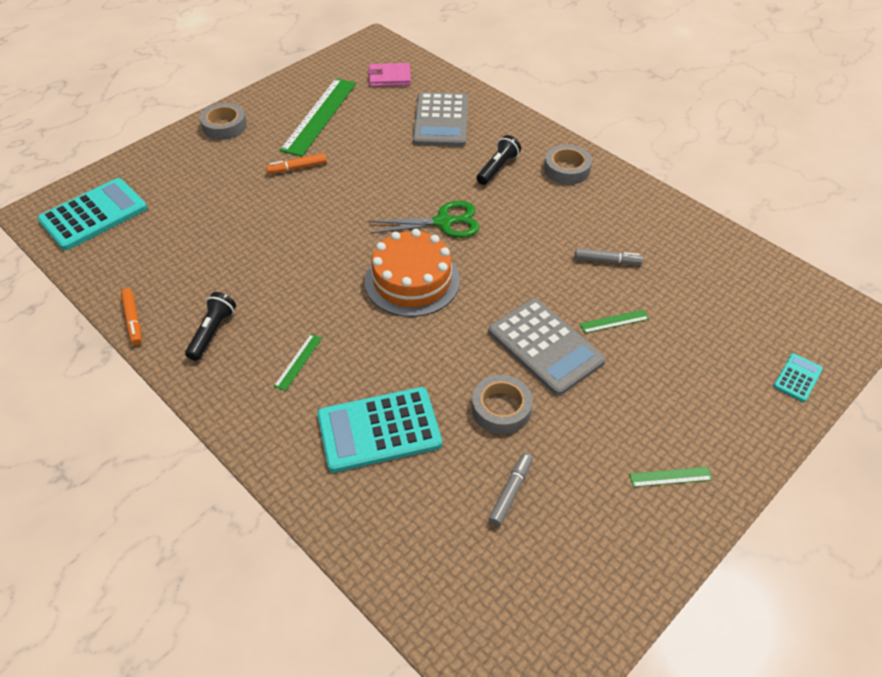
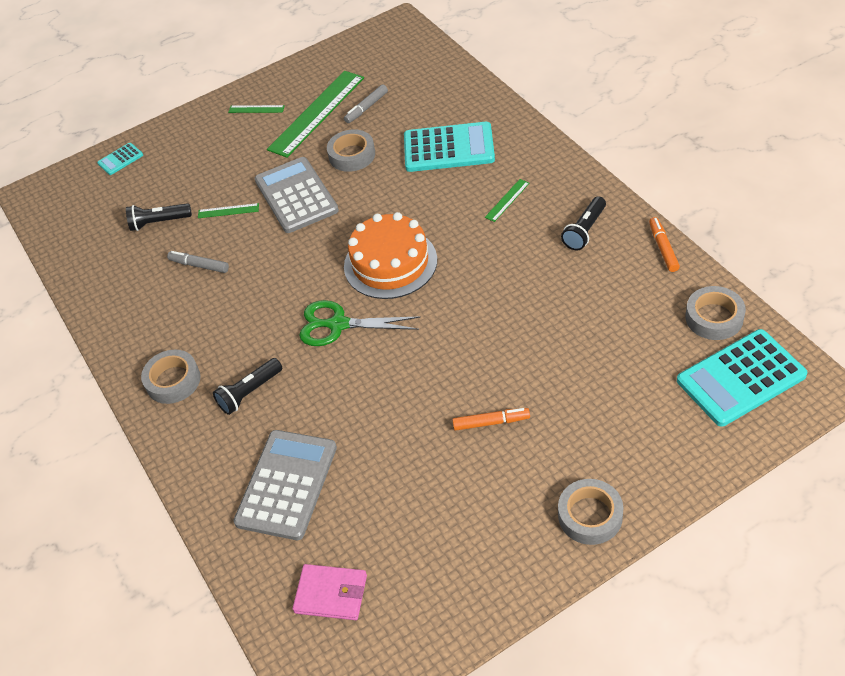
camera: 160 degrees left, 0 degrees up
green ruler [280,78,356,156] -> green ruler moved to [267,71,364,158]
none -> black flashlight [126,203,192,231]
none -> grey tape [685,286,746,340]

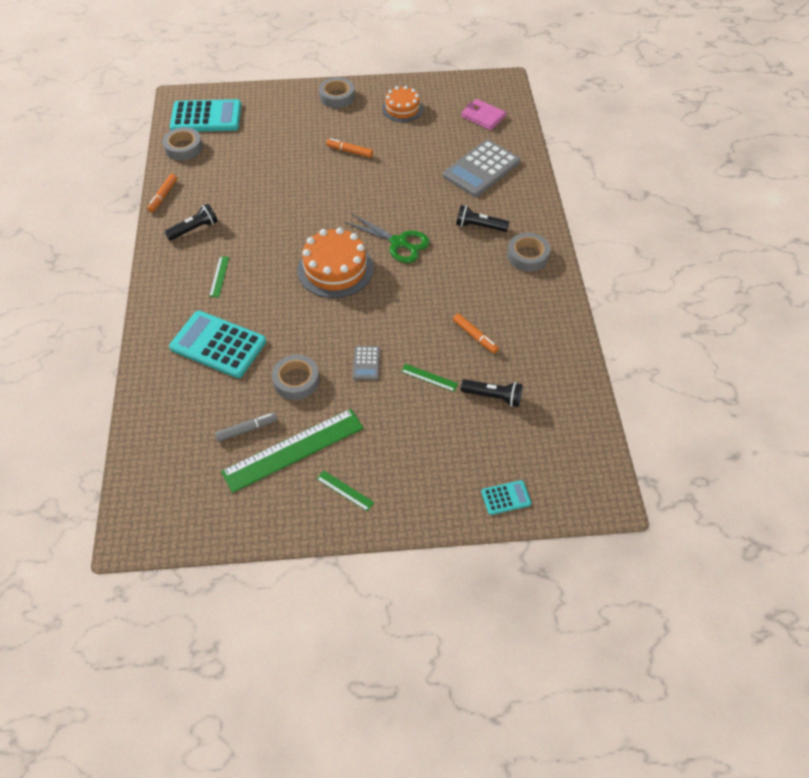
camera: 160 degrees left, 5 degrees up
grey marker [167,251,229,273] -> orange marker [453,313,499,353]
black flashlight [213,358,282,415] -> black flashlight turned 150 degrees counterclockwise [456,205,509,232]
grey calculator [255,157,339,233] -> grey calculator [353,346,380,380], size x0.47
green ruler [485,179,530,222] -> green ruler turned 60 degrees counterclockwise [209,256,229,297]
none -> orange cake [382,86,423,122]

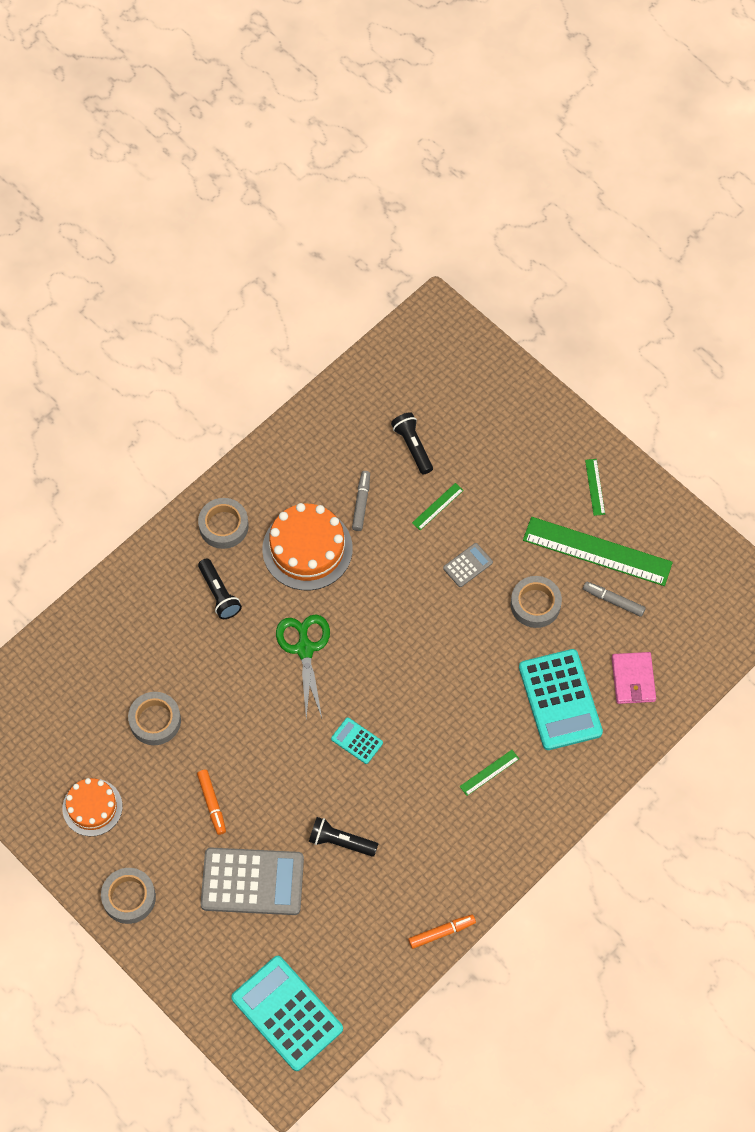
camera: 130 degrees left, 10 degrees up
grey tape [163,127,203,161] -> grey tape moved to [128,692,181,745]
black flashlight [164,204,218,241] -> black flashlight moved to [309,817,378,857]
orange cake [298,227,374,298] -> orange cake moved to [262,503,353,590]
green ruler [401,364,458,392] -> green ruler turned 60 degrees clockwise [412,483,464,530]
grey calculator [443,140,520,197] -> grey calculator moved to [201,848,304,915]
orange marker [453,313,499,353] -> grey marker [352,471,370,531]
pink wallet [461,99,506,130] -> pink wallet moved to [612,652,656,704]
turquoise calculator [481,480,531,515] -> turquoise calculator moved to [331,717,383,764]

